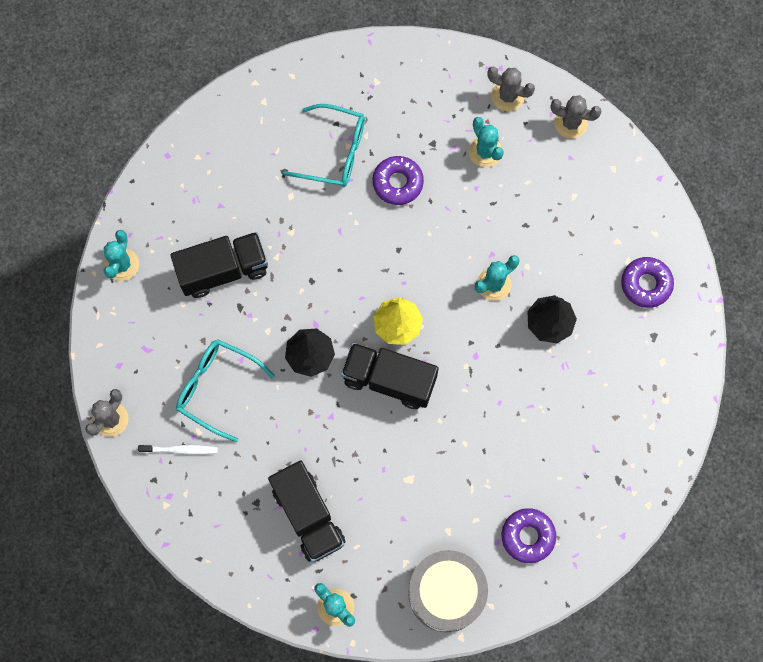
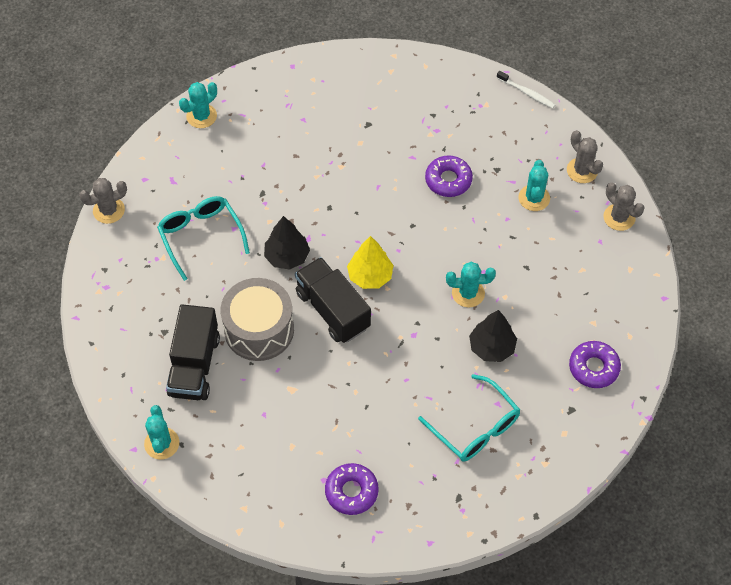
camera: 35 degrees right, 15 degrees down
white toothbrush [138,445,218,455] -> white toothbrush moved to [497,71,555,108]
black truck [170,232,268,298] -> none
turquoise glasses [283,104,365,187] -> turquoise glasses moved to [418,374,520,461]
grey drum [408,550,488,632] -> grey drum moved to [221,278,294,361]

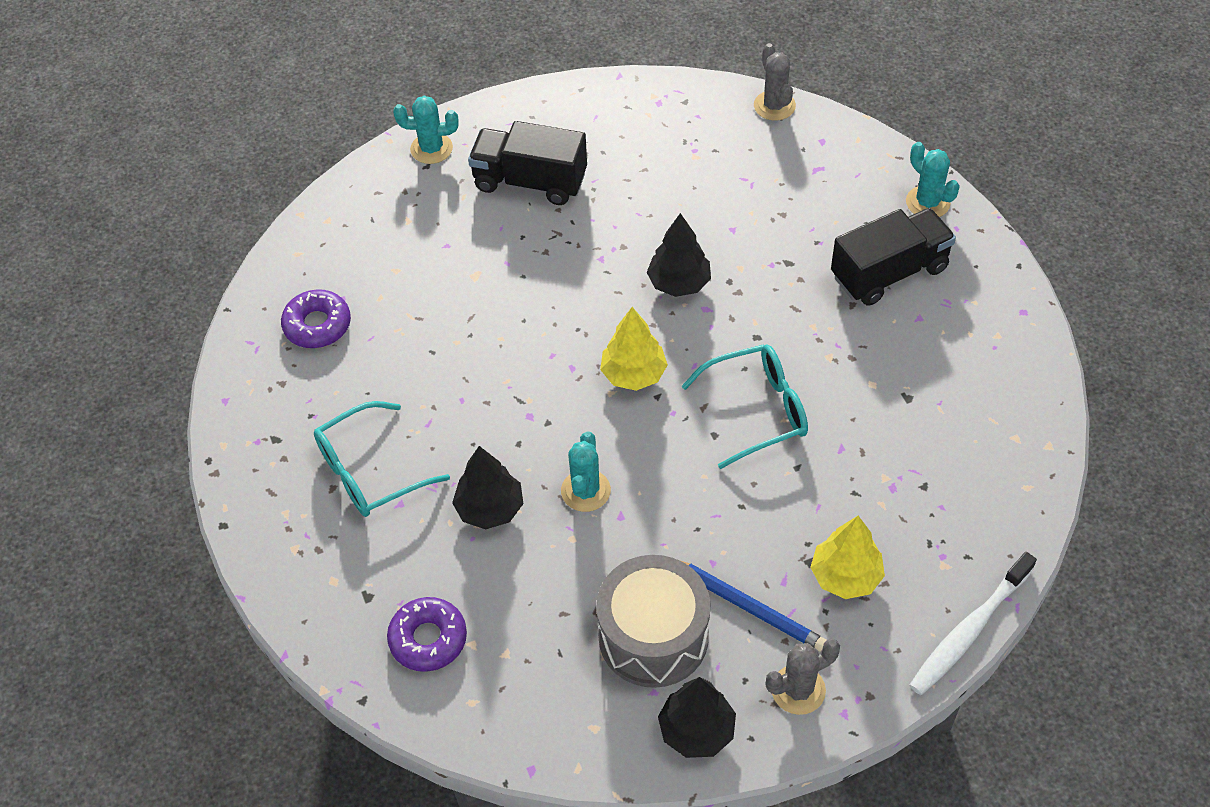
camera: 100 degrees right, 5 degrees down
turquoise glasses [157,196,250,281] -> turquoise glasses moved to [681,344,808,469]
grey drum [221,278,294,361] -> grey drum moved to [596,555,711,688]
black truck [295,257,371,343] -> black truck moved to [831,208,956,306]
purple donut [425,155,473,197] -> none
white toothbrush [497,71,555,108] -> white toothbrush [909,552,1037,695], size x1.63
turquoise cactus [518,160,550,211] -> blue pencil [679,560,827,652]
grey cactus [603,182,645,231] -> black tree [658,677,736,758]
none -> yellow tree [810,516,885,599]

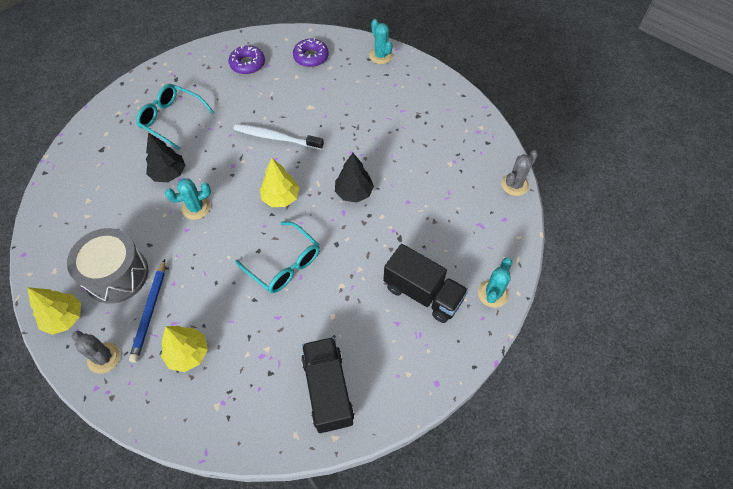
camera: 60 degrees right, 5 degrees up
purple donut [387,597,467,672] -> purple donut moved to [293,38,329,67]
black truck [468,121,587,205] -> black truck moved to [301,337,354,433]
black tree [658,677,736,758] -> yellow tree [27,287,81,335]
white toothbrush [909,552,1037,695] -> white toothbrush moved to [233,124,324,150]

